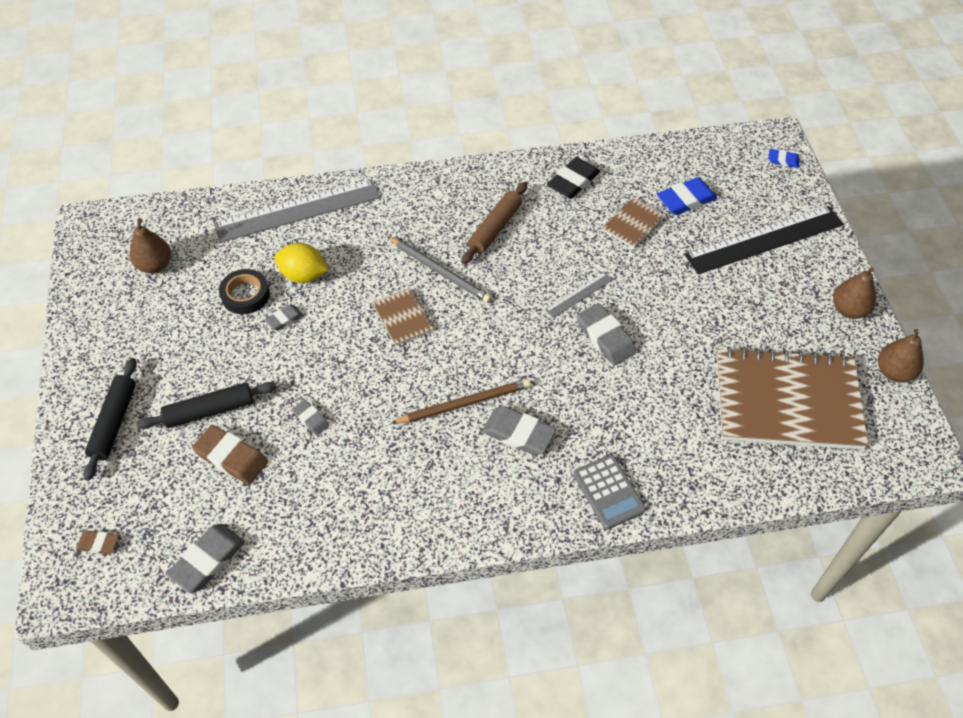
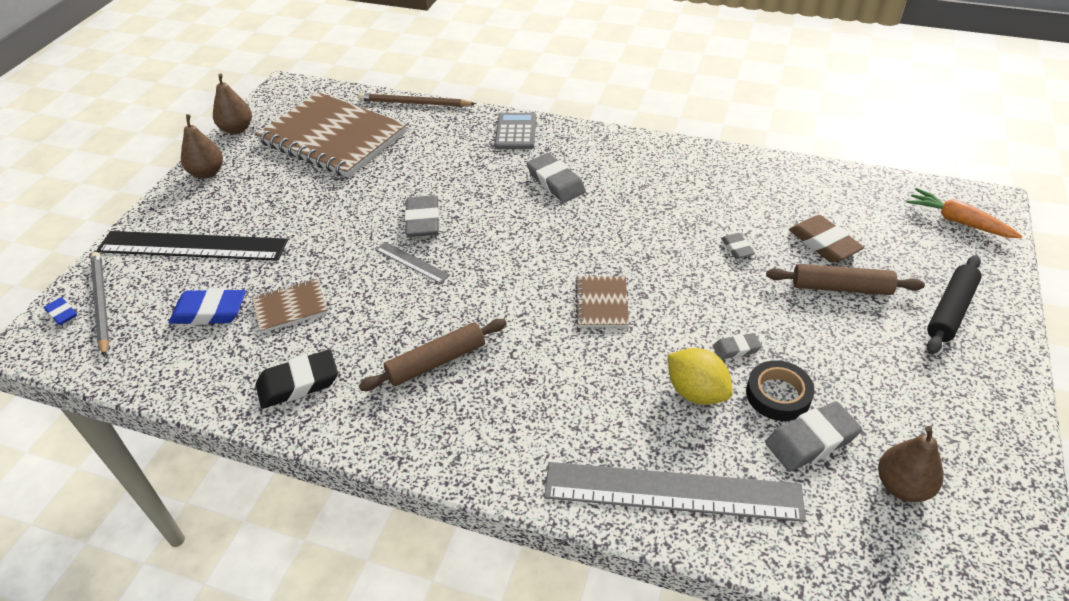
camera: 150 degrees left, 10 degrees down
brown eraser [76,531,119,554] -> orange carrot [906,188,1023,238]
black rolling pin [137,382,276,429] -> brown rolling pin [766,264,925,295]
grey eraser [166,524,245,593] -> grey eraser moved to [765,401,862,471]
grey pencil [387,236,492,303] -> grey pencil moved to [91,252,109,357]
brown pencil [392,379,531,424] -> brown pencil moved to [358,93,476,107]
grey ruler [545,272,613,318] -> grey ruler turned 45 degrees clockwise [375,242,450,283]

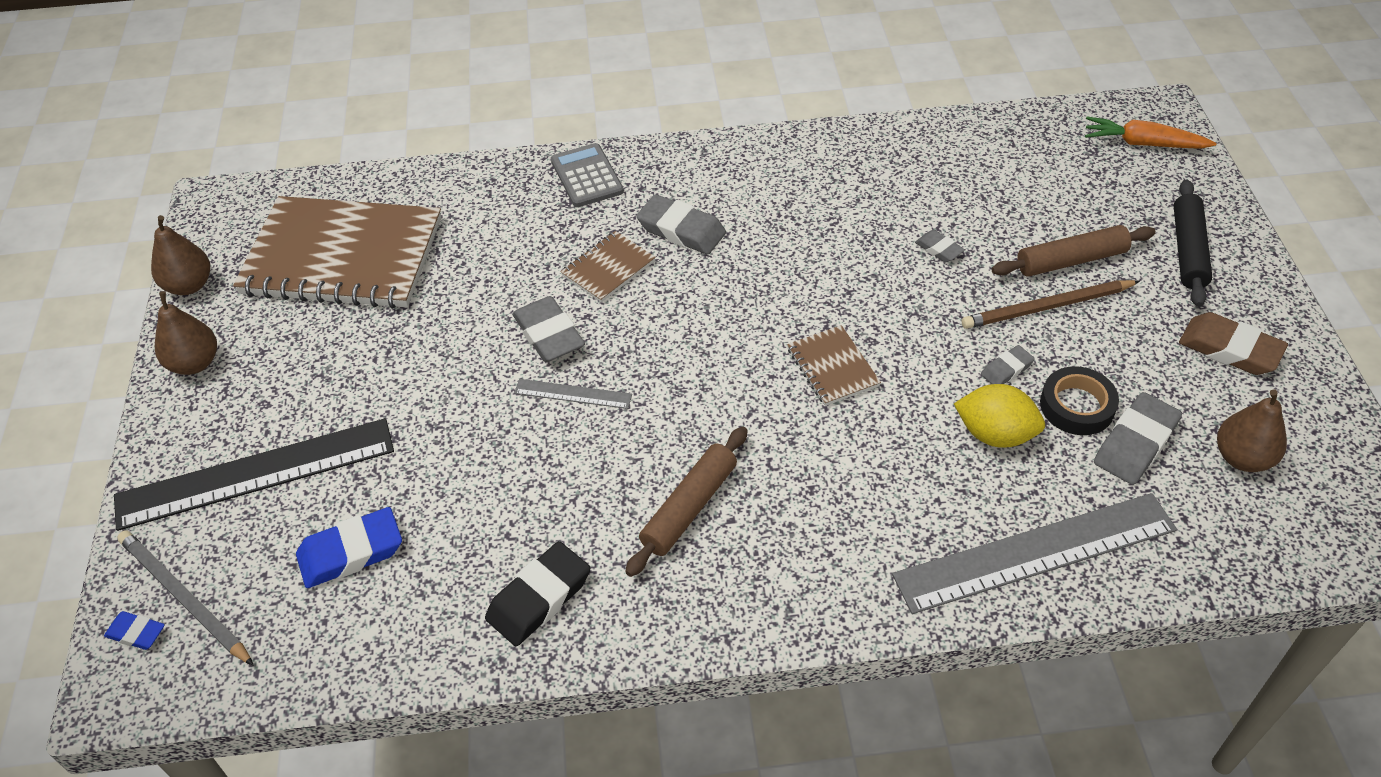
camera: 25 degrees left, 5 degrees up
brown notebook [252,279,327,333] -> brown notebook moved to [561,231,656,302]
brown pencil [358,93,476,107] -> brown pencil moved to [962,280,1140,329]
brown eraser [789,215,864,263] -> brown eraser moved to [1179,312,1288,375]

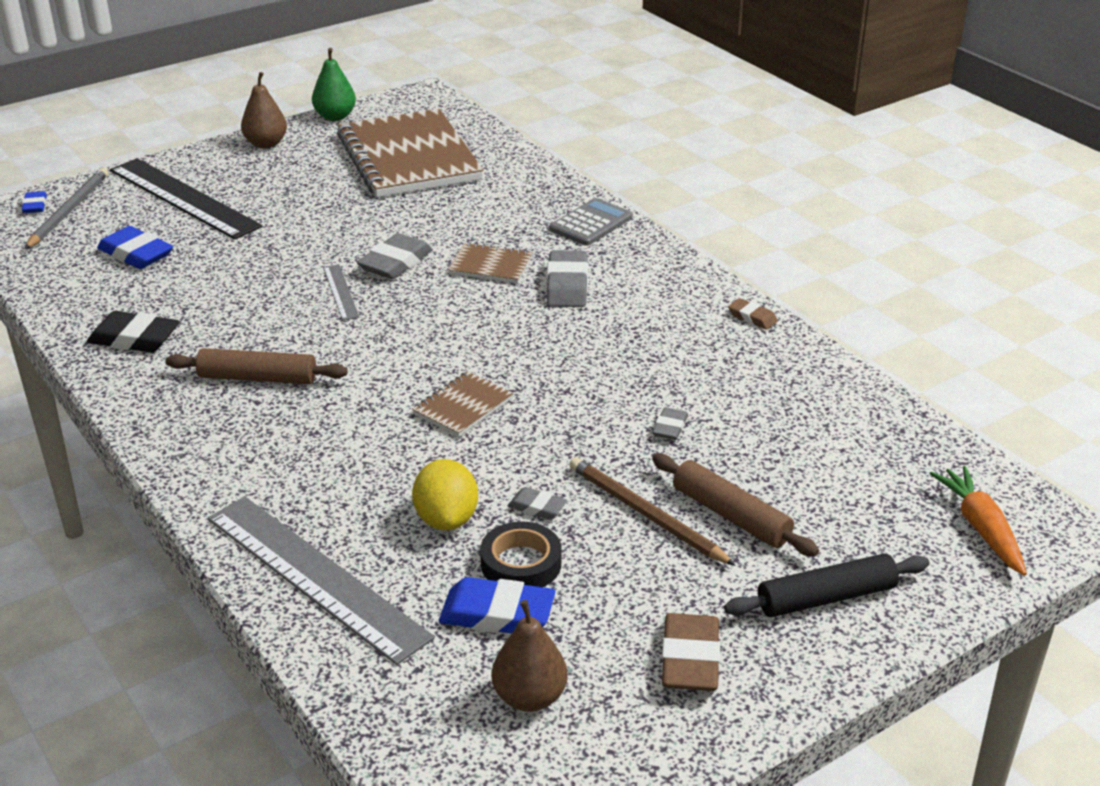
camera: 60 degrees right, 15 degrees down
brown pear [151,215,210,295] -> green pear [312,48,356,121]
grey eraser [1094,392,1182,485] -> blue eraser [439,577,555,633]
none -> brown eraser [728,298,778,330]

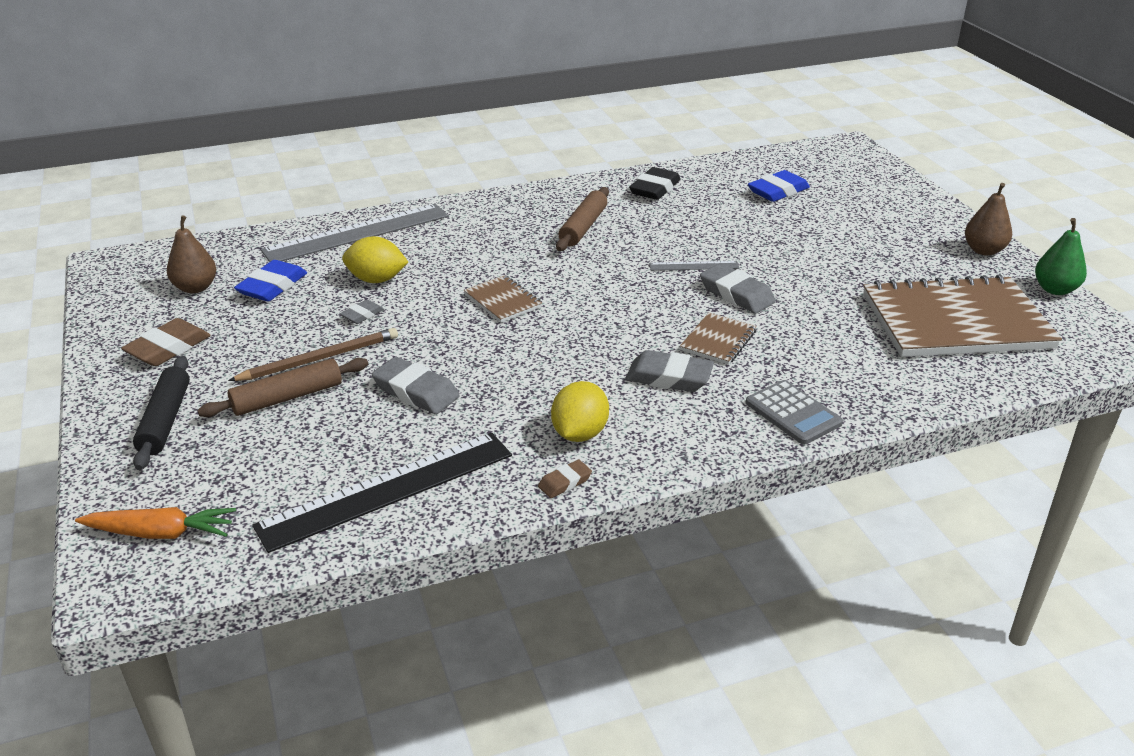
camera: 105 degrees right, 0 degrees up
blue eraser [22,191,47,213] -> none
grey pencil [25,168,108,249] -> none
black ruler [110,158,263,240] -> black ruler moved to [252,433,512,553]
black tape [480,521,562,587] -> none
grey eraser [652,407,688,440] -> grey eraser [372,357,460,414], size x1.81
brown eraser [662,613,720,691] -> brown eraser turned 75 degrees counterclockwise [121,318,211,366]
none -> yellow lemon [551,381,609,442]

